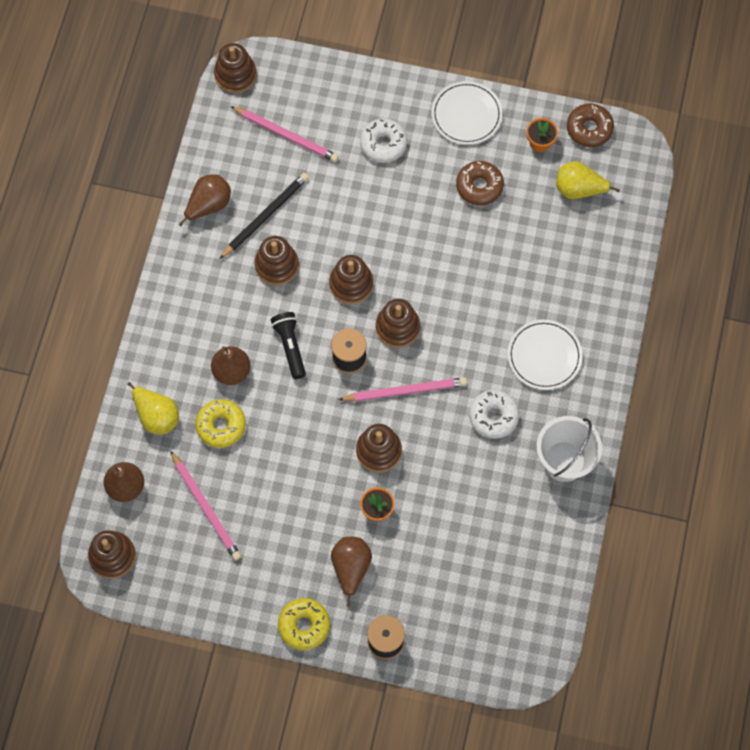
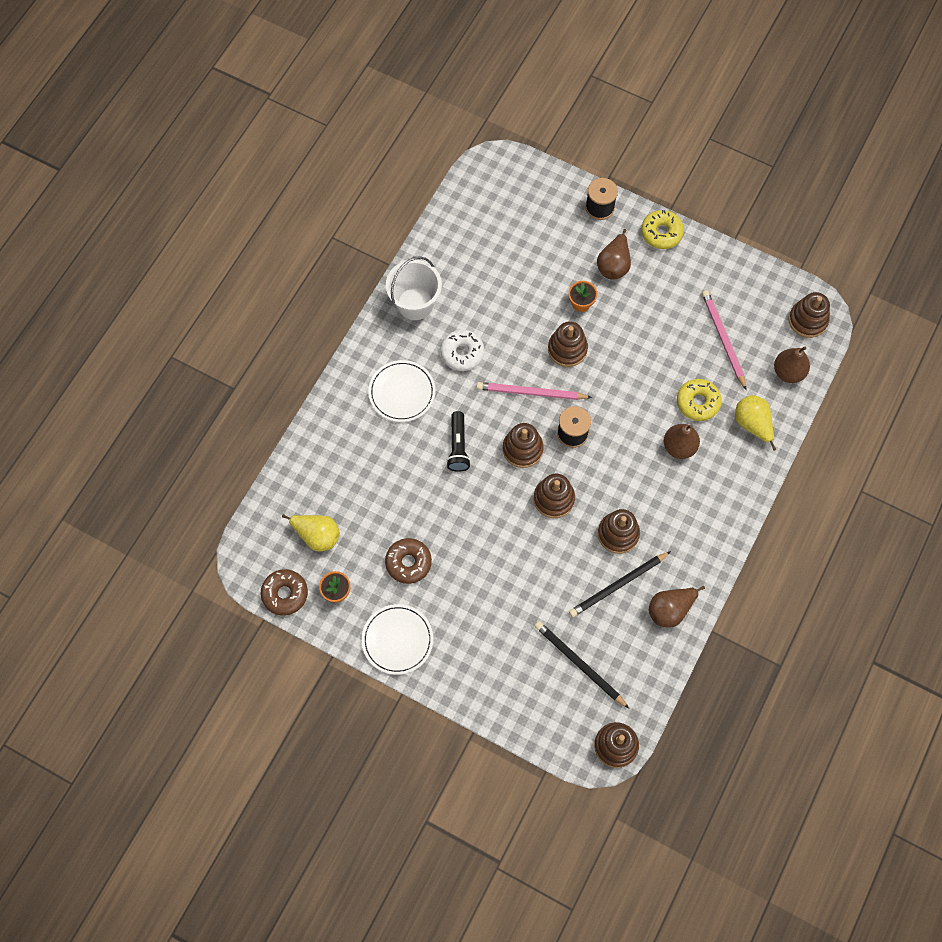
camera: 165 degrees left, 0 degrees up
pink pencil [230,106,339,162] -> black pencil [535,621,629,708]
black flashlight [271,312,306,379] -> black flashlight moved to [446,411,471,472]
white donut [360,119,407,163] -> none

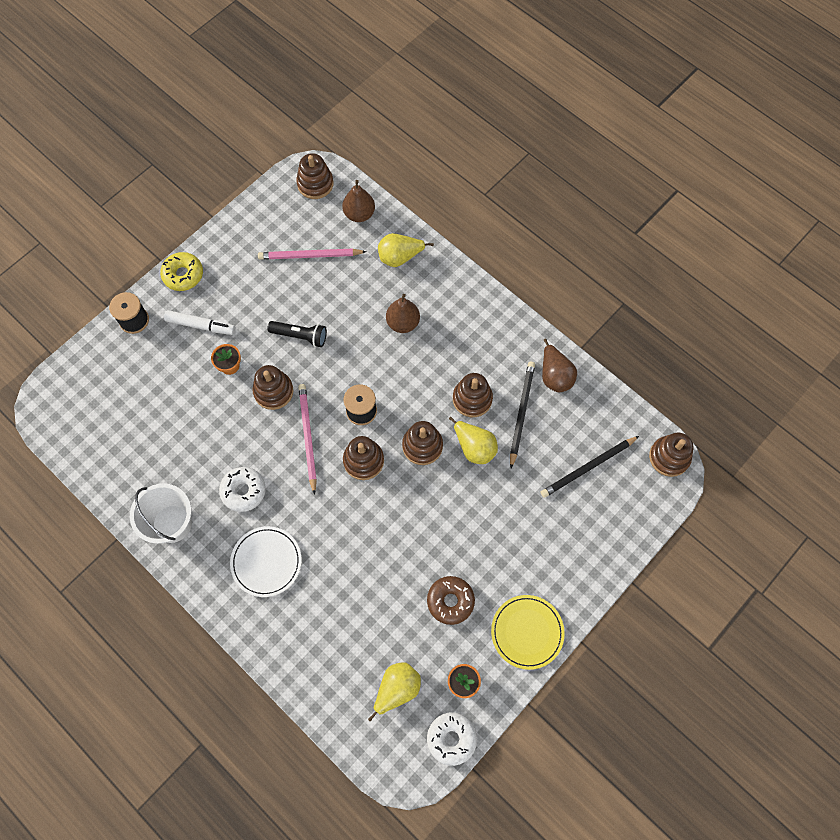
camera: 75 degrees left, 0 degrees up
brown donut [261,569,308,616] -> white donut [427,712,477,766]
white plate [362,604,433,675] -> yellow plate [491,595,565,670]
black flashlight [446,411,471,472] -> black flashlight moved to [267,321,327,347]
pink pencil [476,382,592,400] -> pink pencil turned 150 degrees clockwise [298,384,317,495]
black pencil [569,551,671,617] -> black pencil turned 150 degrees counterclockwise [510,361,535,468]
brown pear [597,229,631,280] -> white marker [164,310,235,335]
yellow donut [677,379,722,421] -> none
none -> yellow pear [449,417,498,464]

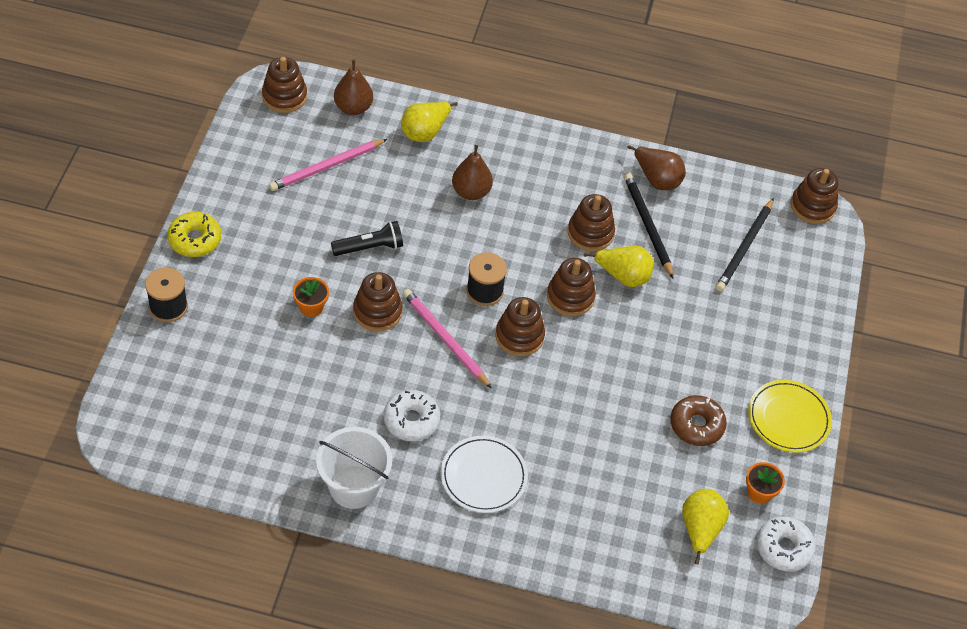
camera: 35 degrees left, 15 degrees down
white marker [164,310,235,335] -> none

